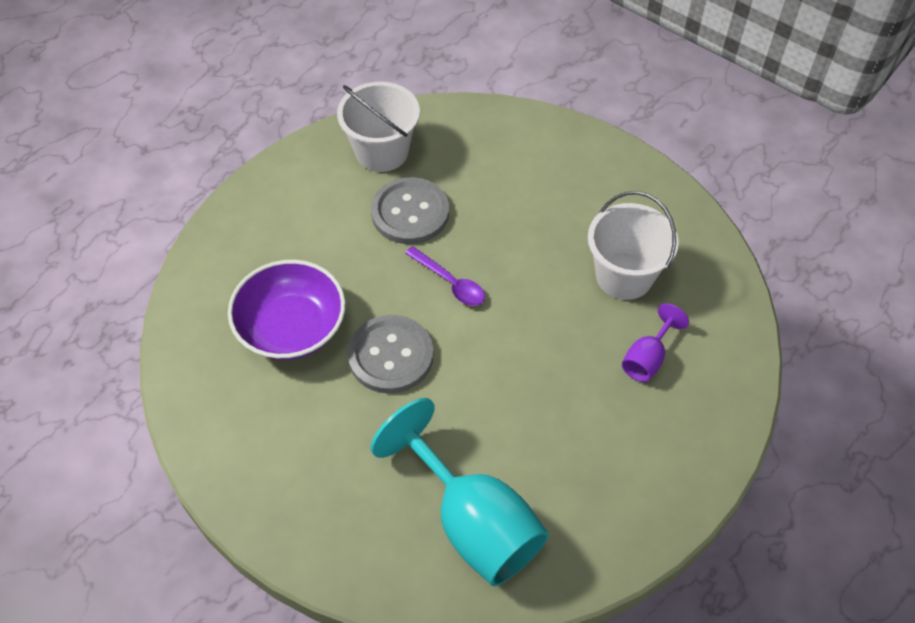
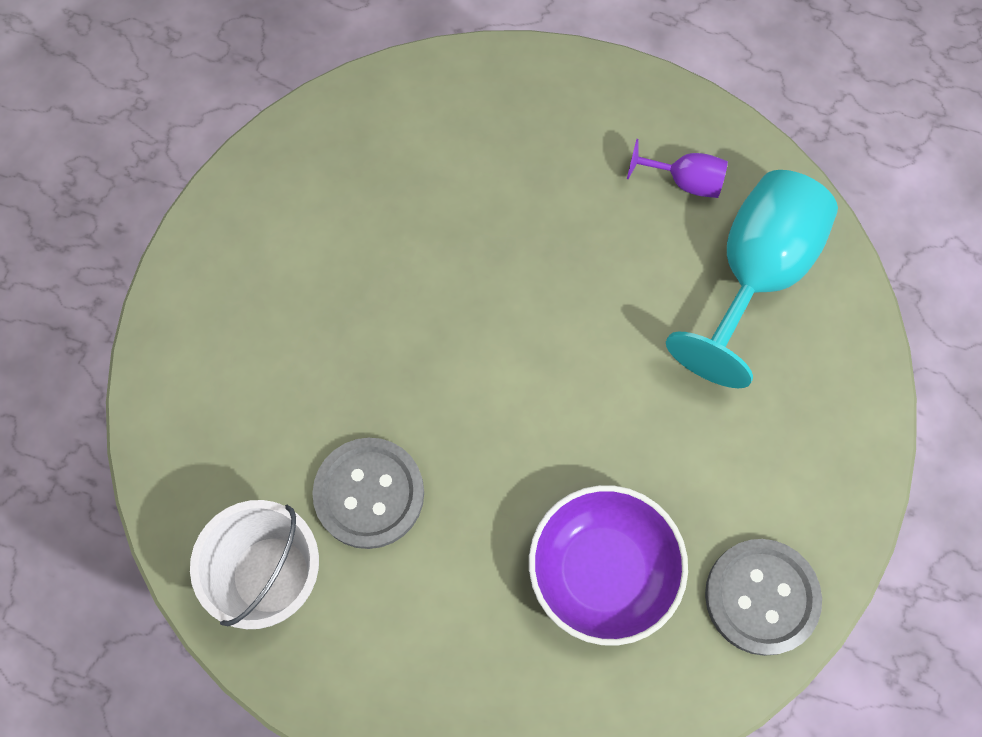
camera: 110 degrees left, 15 degrees up
grey button [347,315,433,393] -> grey button moved to [705,539,822,656]
purple spoon [405,246,485,306] -> none
white bucket [588,191,679,300] -> none
purple goblet [622,304,689,382] -> purple goblet moved to [627,139,728,198]

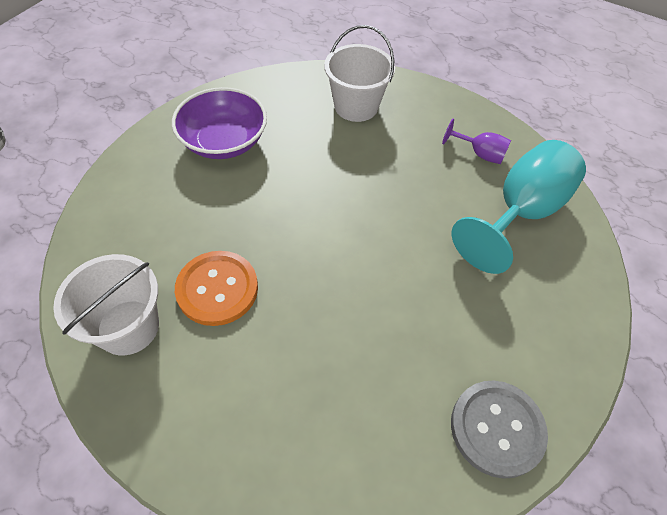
camera: 10 degrees right, 15 degrees down
grey button [312,438,424,549] -> orange button [175,251,258,326]
purple bowl [529,485,688,646] -> purple bowl moved to [172,87,267,159]
none -> white bucket [324,25,395,122]

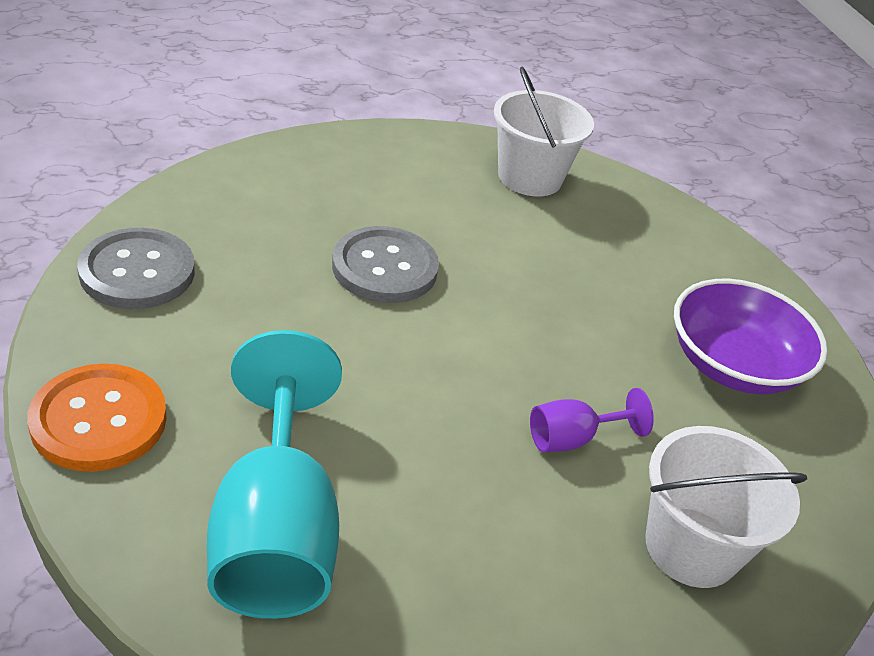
camera: 130 degrees right, 15 degrees down
orange button [175,251,258,326] -> orange button moved to [27,363,167,472]
purple goblet [442,119,511,164] -> purple goblet moved to [530,388,654,452]
none -> grey button [332,226,439,303]

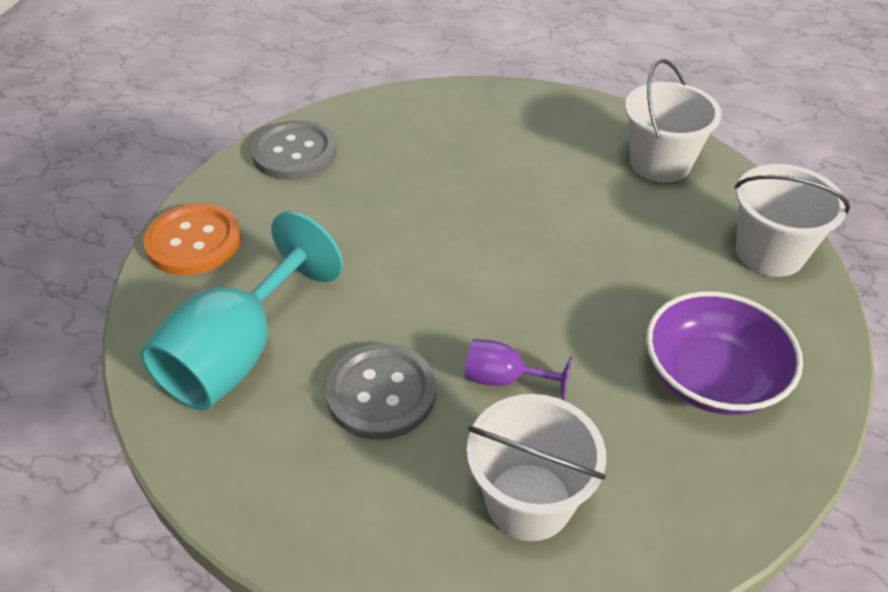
camera: 40 degrees right, 5 degrees up
grey button [332,226,439,303] -> grey button moved to [325,343,436,440]
none -> white bucket [734,164,850,277]

